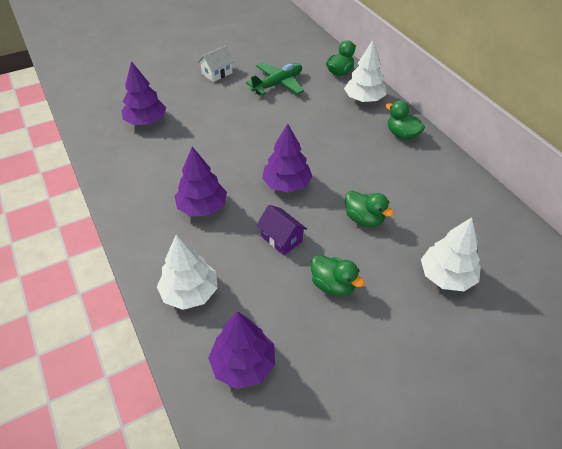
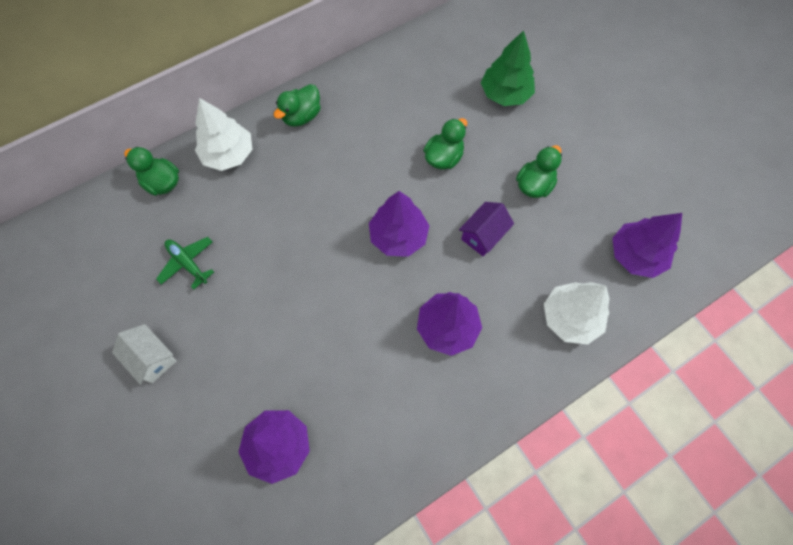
camera: 95 degrees left, 20 degrees up
green plane [246,63,304,95] -> green plane [156,237,214,289], size x0.67
white tree [421,217,481,291] -> green tree [481,30,535,106]

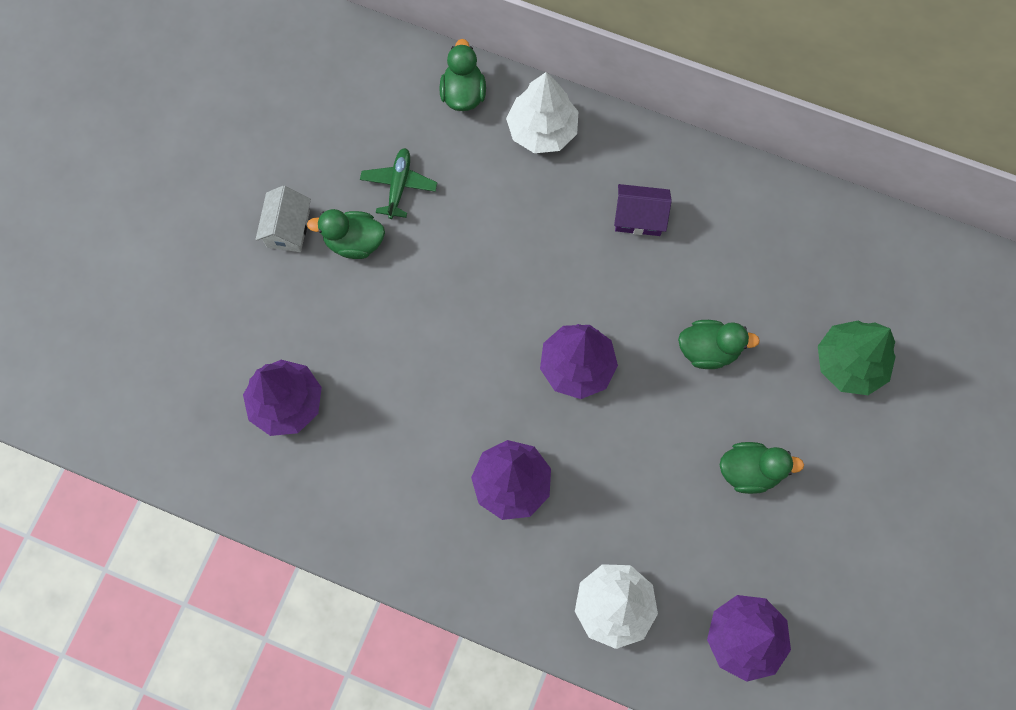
camera: 55 degrees right, 5 degrees up
green duck [274,84,321,127] -> green duck moved to [307,209,385,259]
purple house [459,202,514,256] -> purple house moved to [614,184,672,236]

